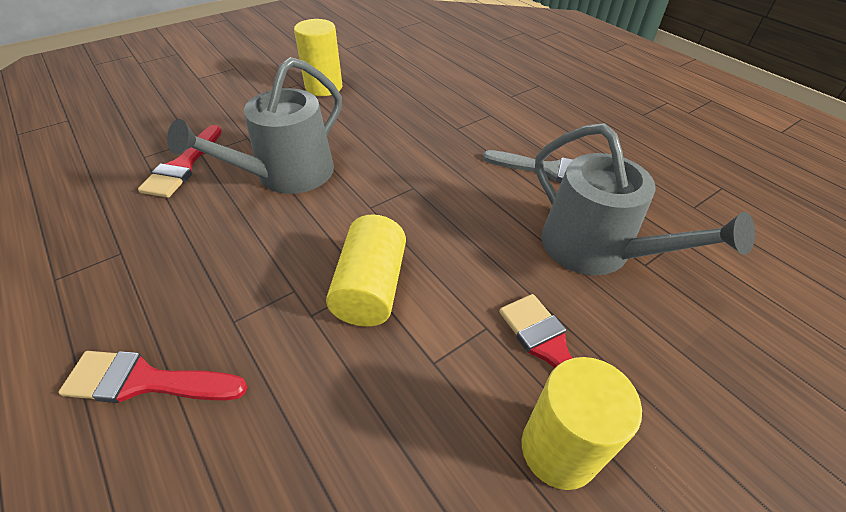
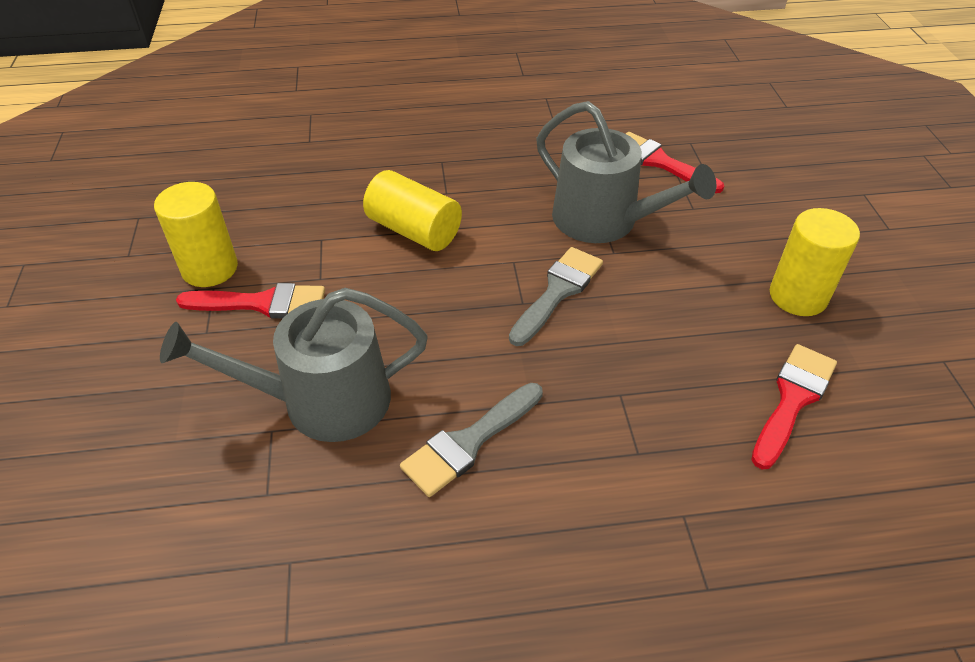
camera: 120 degrees right, 0 degrees up
red brush [59,351,247,403] -> red brush moved to [751,344,837,469]
grey watering can [167,57,342,194] -> grey watering can turned 150 degrees clockwise [536,101,716,243]
none -> grey brush [509,247,603,346]

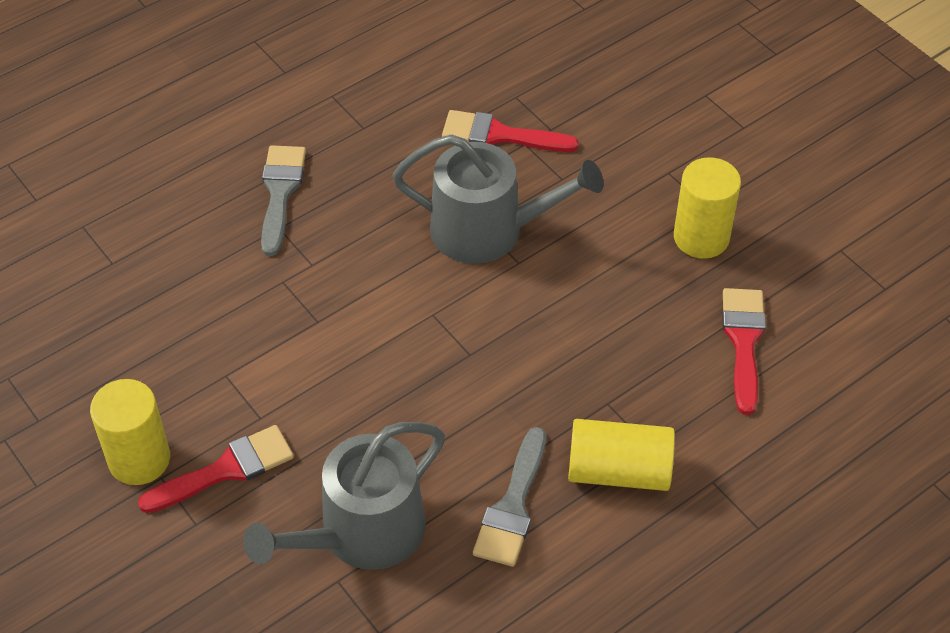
camera: 30 degrees left, 5 degrees up
yellow cylinder [363,170,462,251] -> yellow cylinder moved to [568,419,675,491]
grey brush [509,247,603,346] -> grey brush moved to [261,145,306,256]

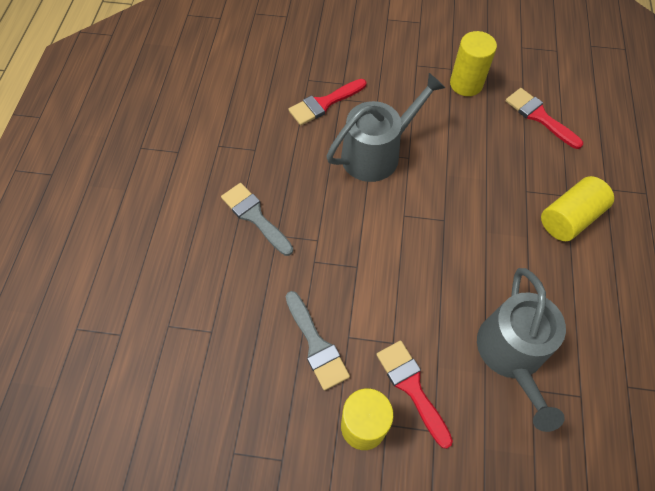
camera: 45 degrees left, 10 degrees up
red brush [138,425,294,513] -> red brush turned 45 degrees counterclockwise [376,341,453,449]
grey brush [473,427,546,567] -> grey brush moved to [286,291,350,391]

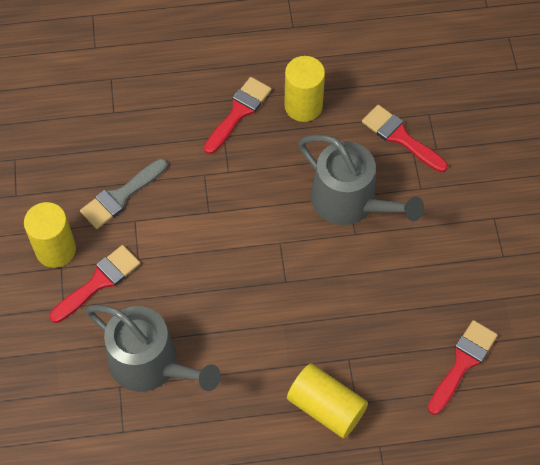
camera: 75 degrees right, 0 degrees up
grey brush [221,183,293,256] -> red brush [204,77,272,154]
yellow cylinder [450,31,497,96] -> yellow cylinder moved to [284,56,325,122]
grey watering can [477,268,566,432] -> grey watering can turned 135 degrees counterclockwise [86,305,221,392]

